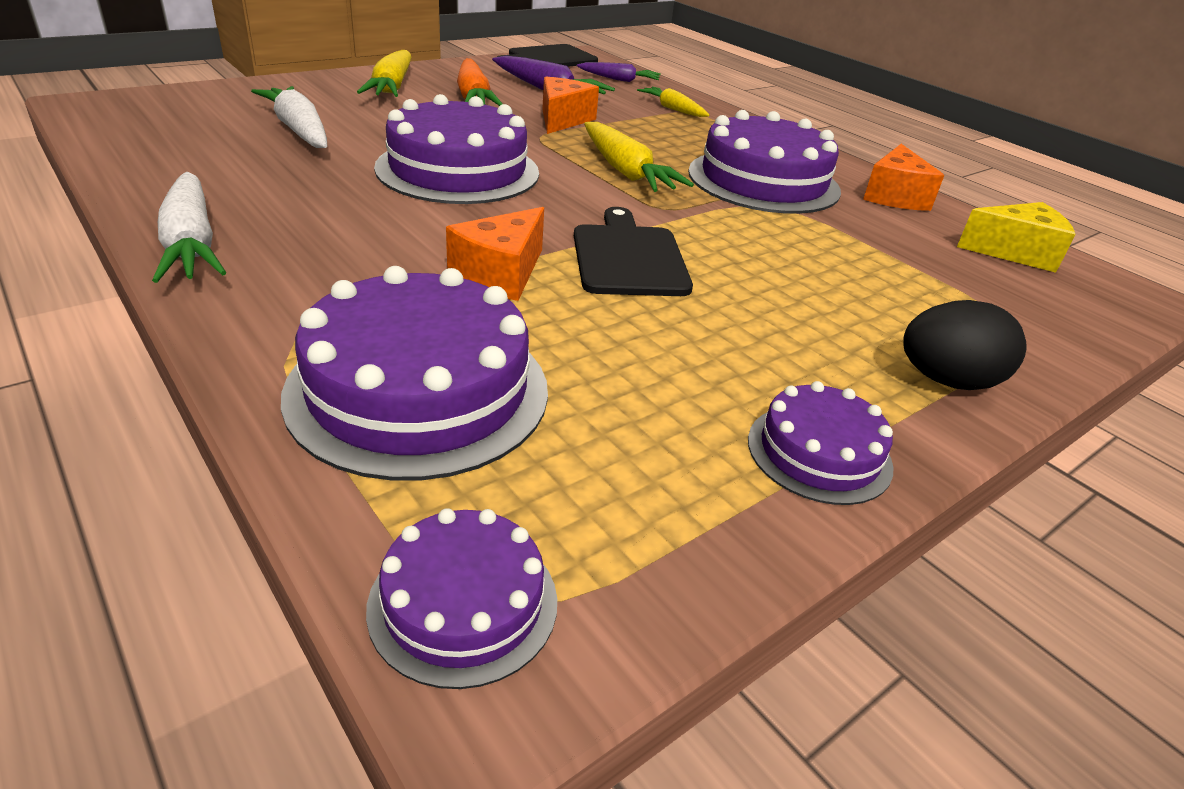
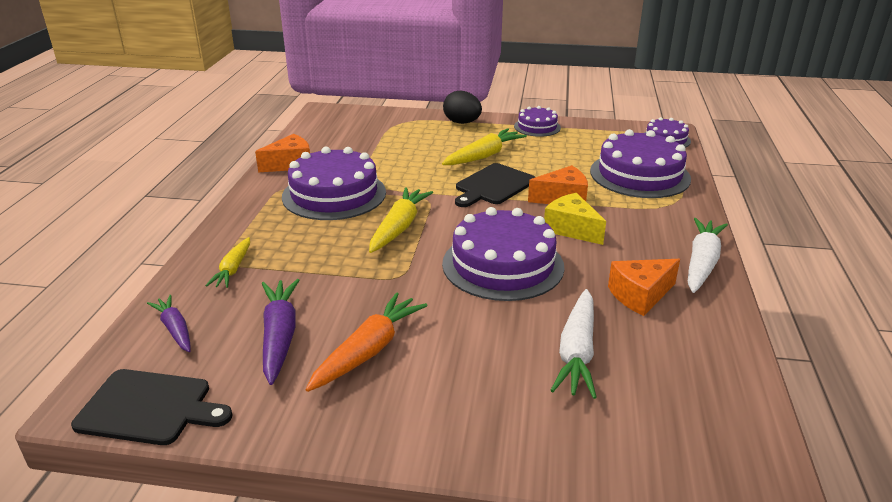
camera: 130 degrees left, 5 degrees down
yellow carrot [357,50,411,97] -> yellow carrot moved to [442,128,527,165]
orange cheese [542,76,599,134] -> orange cheese moved to [608,259,680,316]
yellow cheese [957,202,1076,273] -> yellow cheese moved to [544,193,606,245]

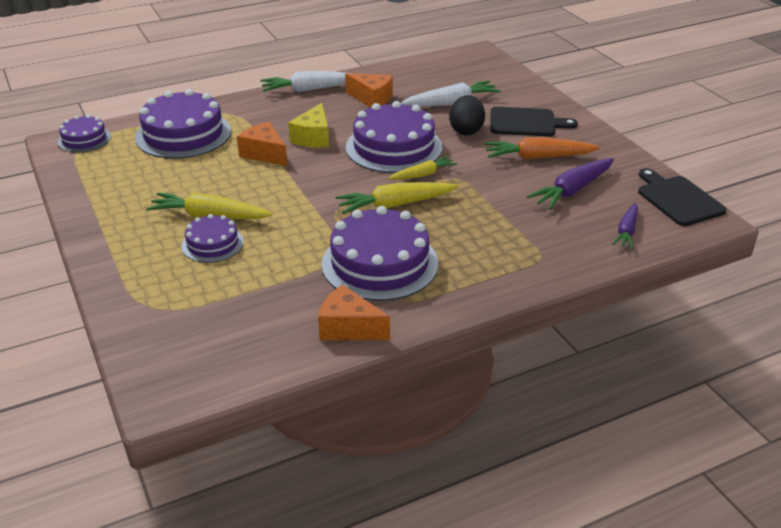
camera: 125 degrees left, 5 degrees up
yellow carrot [205,237,250,288] -> yellow carrot moved to [388,156,457,180]
black egg [443,90,482,124] -> black egg moved to [449,95,485,135]
black cutting board [455,163,535,207] -> black cutting board moved to [490,107,578,136]
purple cake [514,106,561,137] -> purple cake moved to [182,214,244,263]

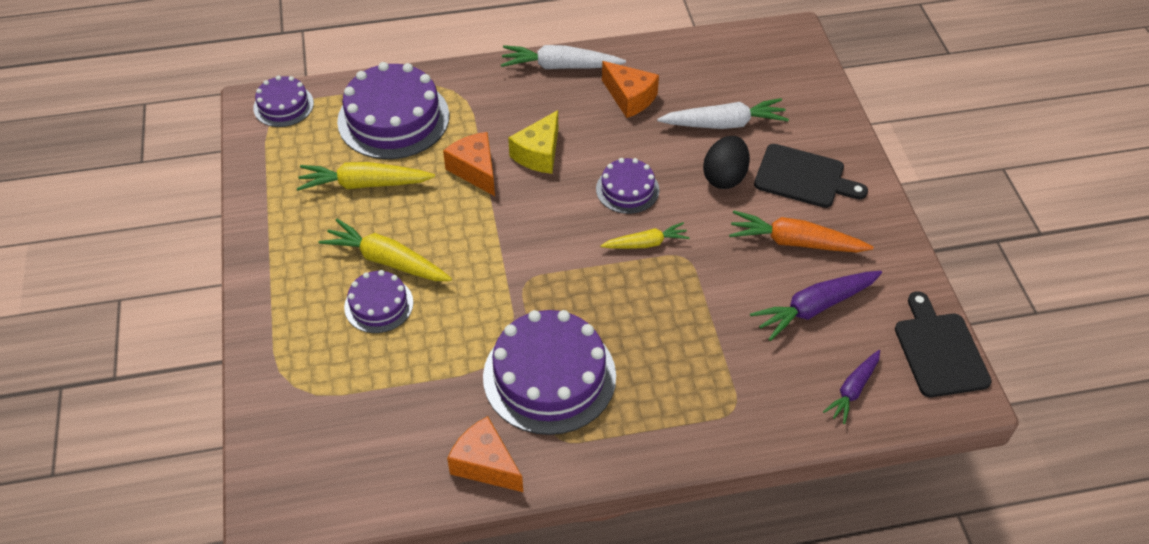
camera: 15 degrees right, 15 degrees up
yellow carrot [336,182,458,214] -> yellow carrot moved to [297,162,435,191]
purple cake [346,101,442,173] -> purple cake [596,158,659,214], size x0.54

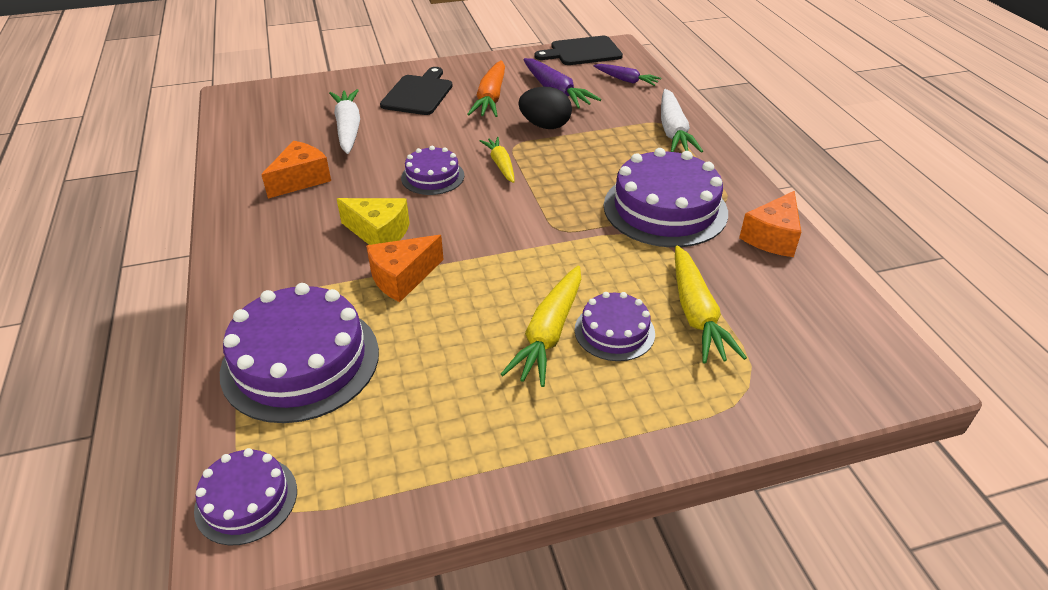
camera: 95 degrees left, 10 degrees down
yellow carrot [297,162,435,191] -> yellow carrot moved to [675,245,747,363]
white carrot [501,45,626,69] -> white carrot moved to [661,89,703,153]
black egg [703,136,750,189] -> black egg moved to [518,87,572,129]

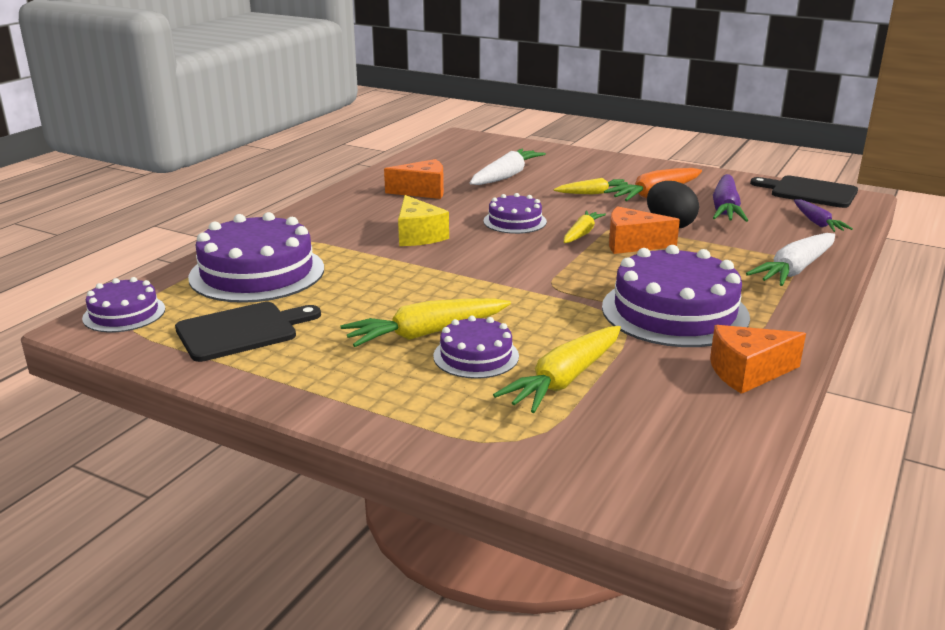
camera: 45 degrees right, 15 degrees down
orange cheese [366,235,444,302] -> orange cheese moved to [609,206,680,254]
black cutting board [380,67,453,115] -> black cutting board moved to [175,302,321,362]
none -> yellow carrot [553,178,628,194]

